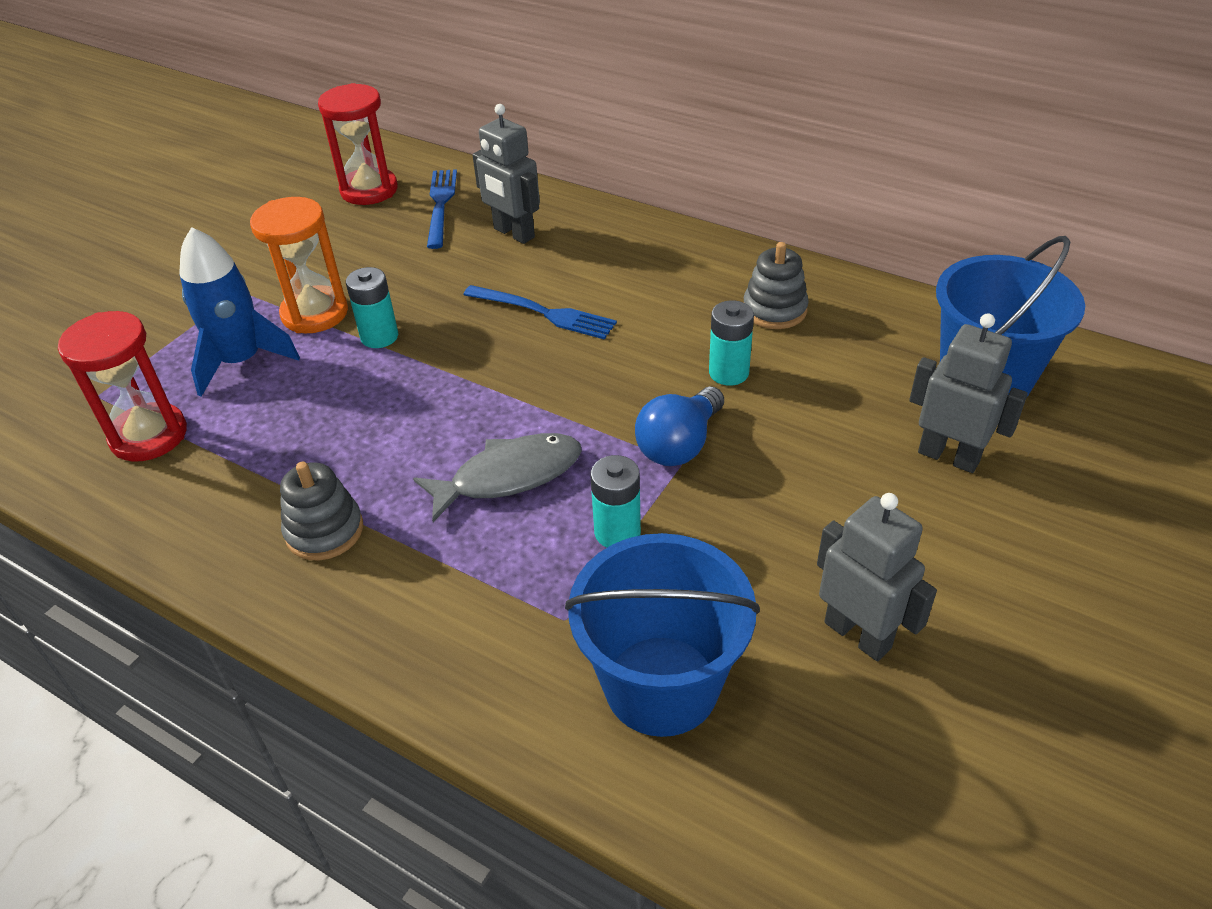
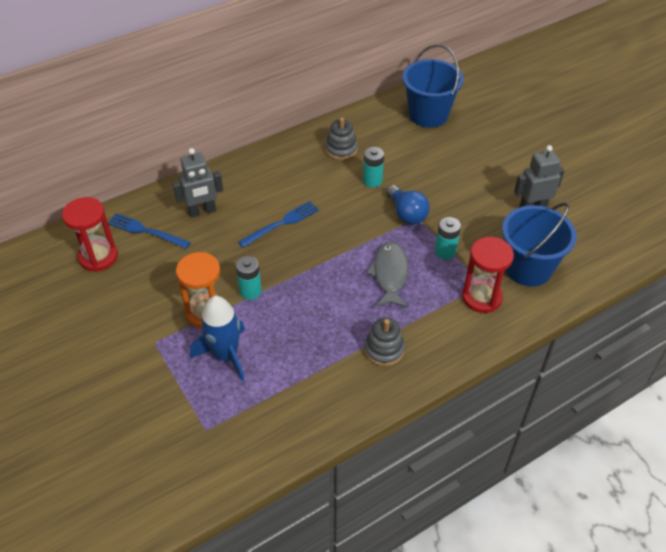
camera: 65 degrees left, 5 degrees up
red hourglass [58,311,187,462] -> red hourglass moved to [462,237,514,313]
grey robot [909,313,1028,473] -> none

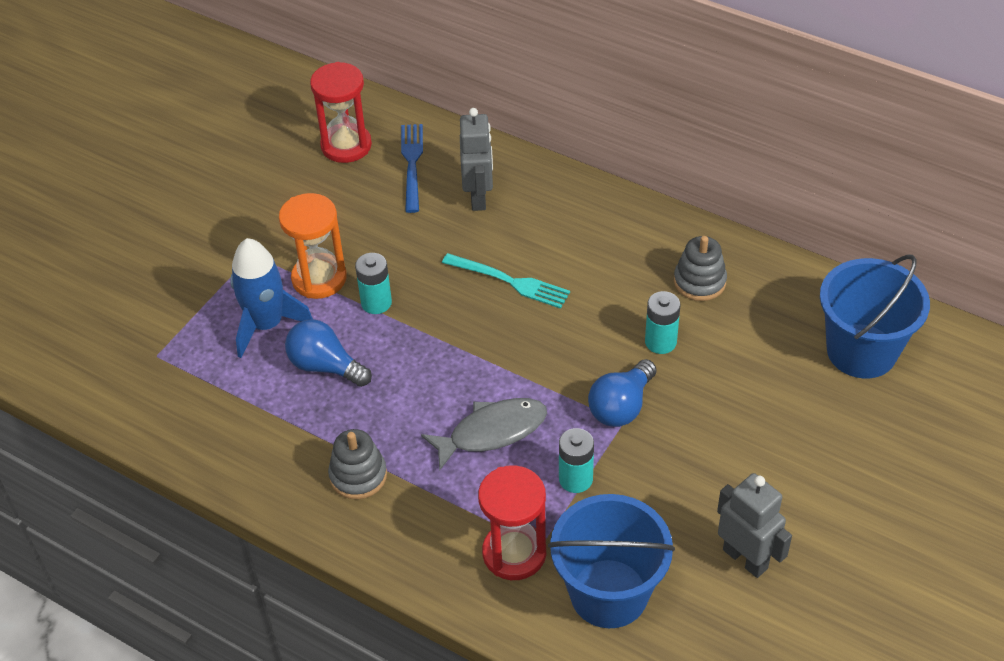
camera: 65 degrees right, 0 degrees up
grey robot [173,148,223,217] -> grey robot turned 135 degrees counterclockwise [460,108,493,211]
blue fork [238,201,319,248] -> turquoise fork [442,253,570,309]
none -> blue light bulb [285,319,372,387]

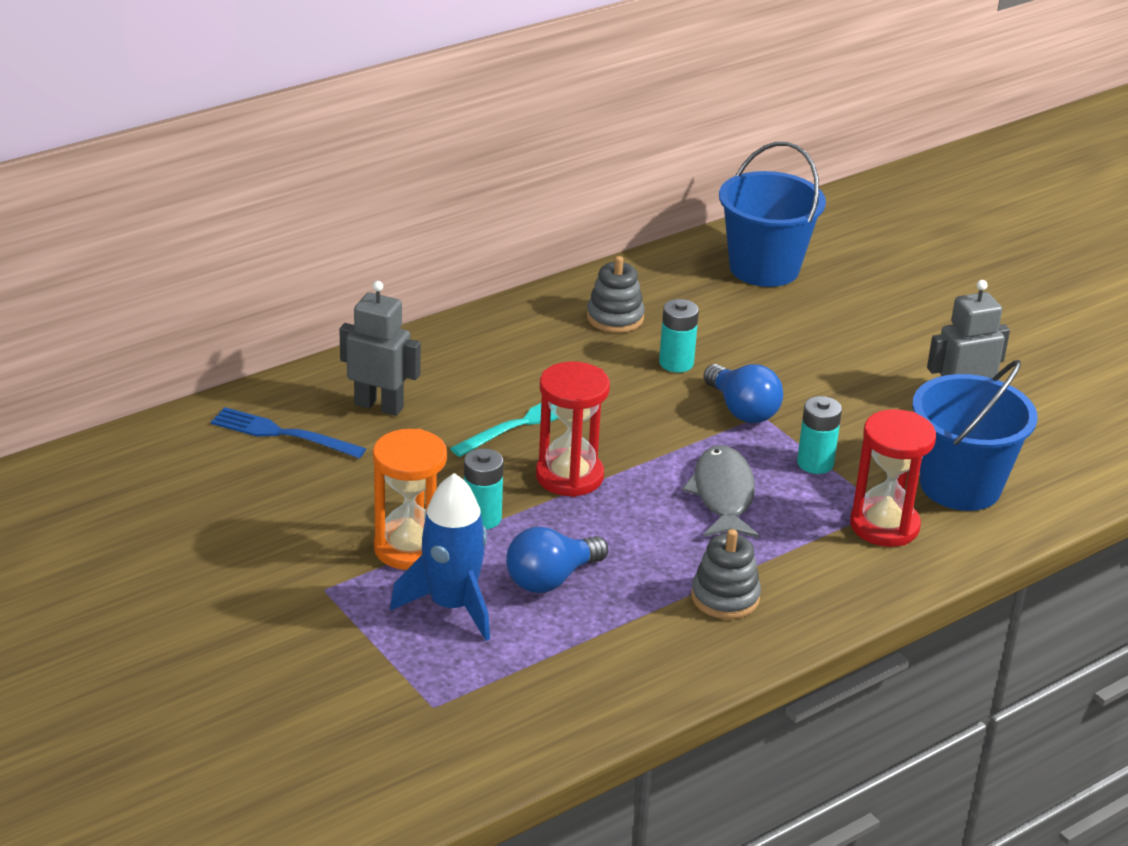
camera: 70 degrees left, 15 degrees down
red hourglass [310,62,372,163] -> red hourglass moved to [536,361,610,497]

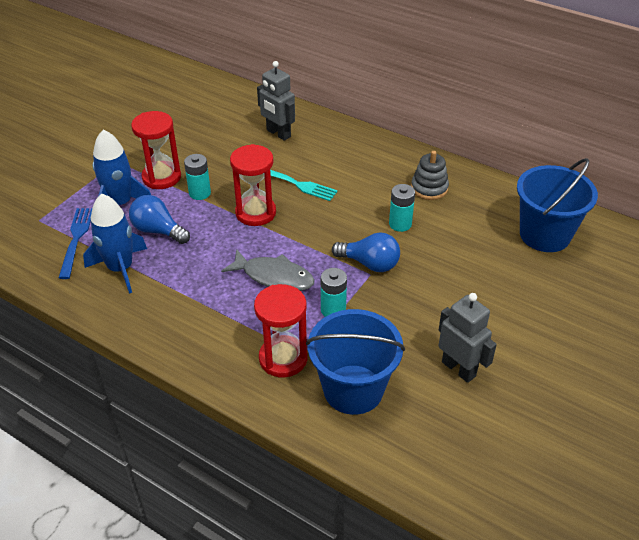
camera: 70 degrees right, 10 degrees up
blue fork [211,407,366,458] -> blue fork moved to [59,208,92,279]
grey robot [339,281,421,416] -> grey robot turned 135 degrees clockwise [257,61,295,141]
orange hourglass [373,429,447,570] -> red hourglass [131,111,181,189]
grey fish [682,445,759,538] -> grey fish turned 45 degrees clockwise [221,249,315,291]
grey stacking toy [691,529,761,619] -> none
blue light bulb [703,364,783,423] -> blue light bulb turned 105 degrees counterclockwise [332,232,400,272]
none -> blue rocket [83,194,147,294]

